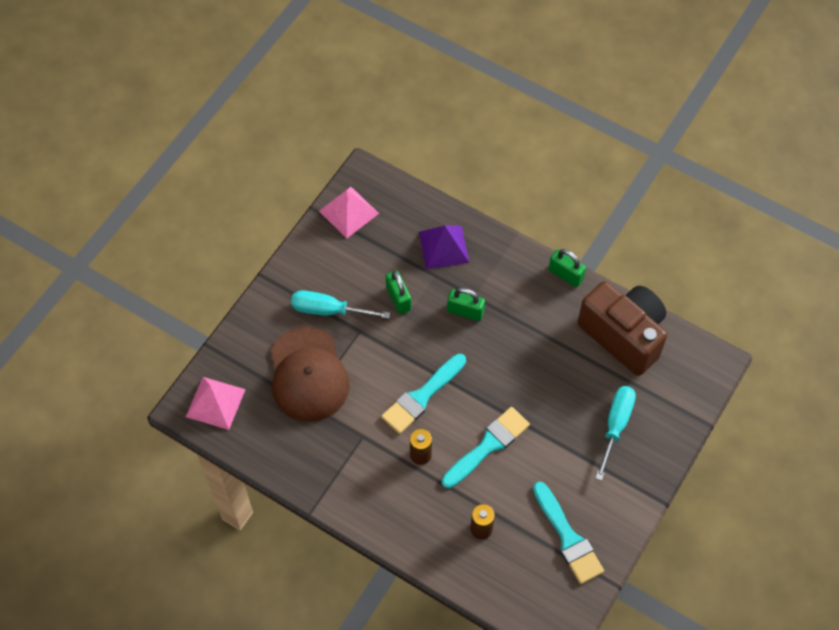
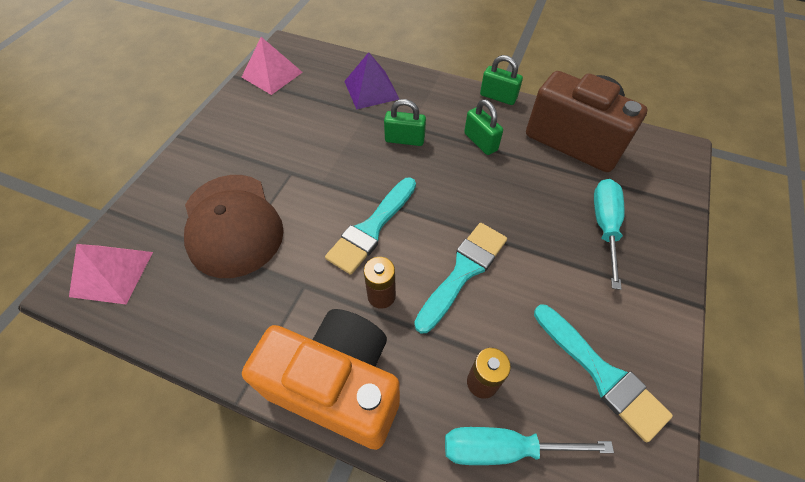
camera: 10 degrees left, 5 degrees down
turquoise screwdriver [291,290,390,319] -> turquoise screwdriver moved to [445,427,614,465]
green padlock [386,271,411,314] -> green padlock moved to [464,99,503,155]
none -> orange camera [242,309,400,450]

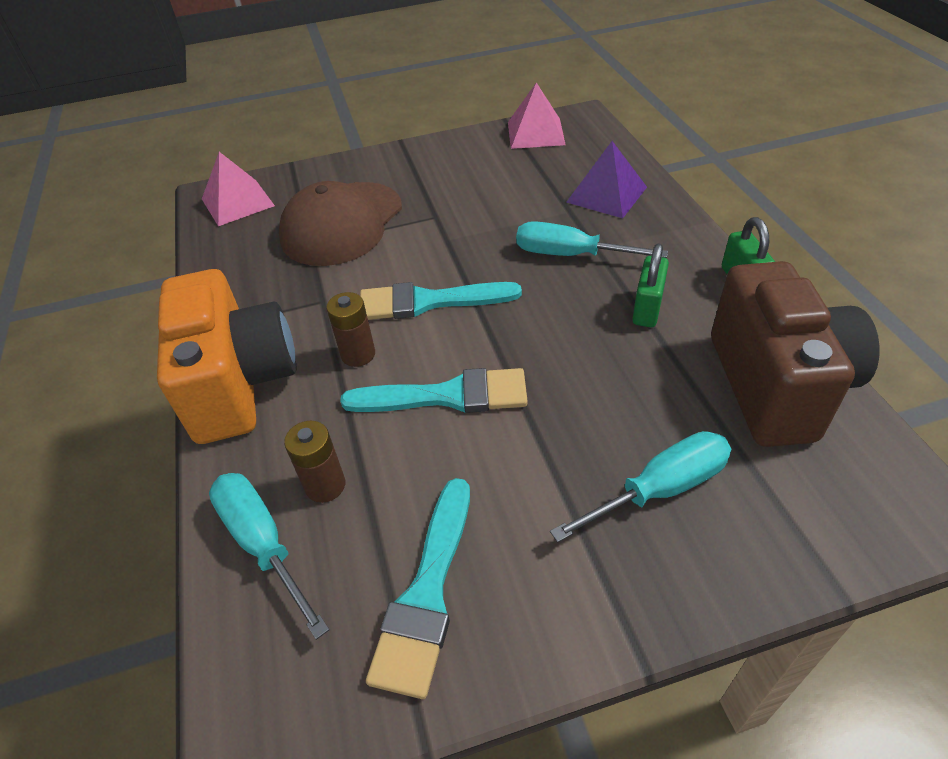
camera: 55 degrees right, 10 degrees down
green padlock [384,99,426,146] -> turquoise screwdriver [516,221,668,258]

